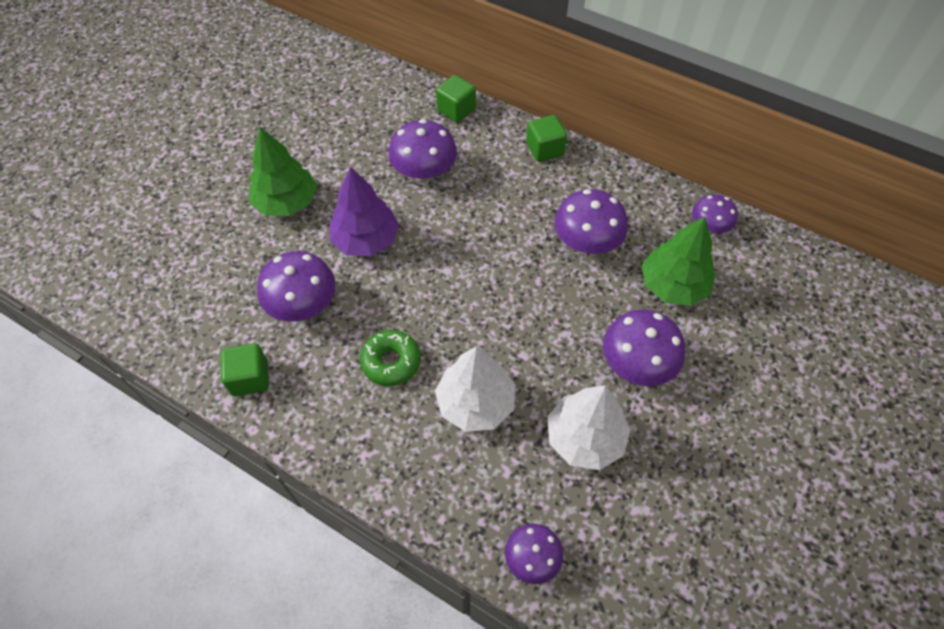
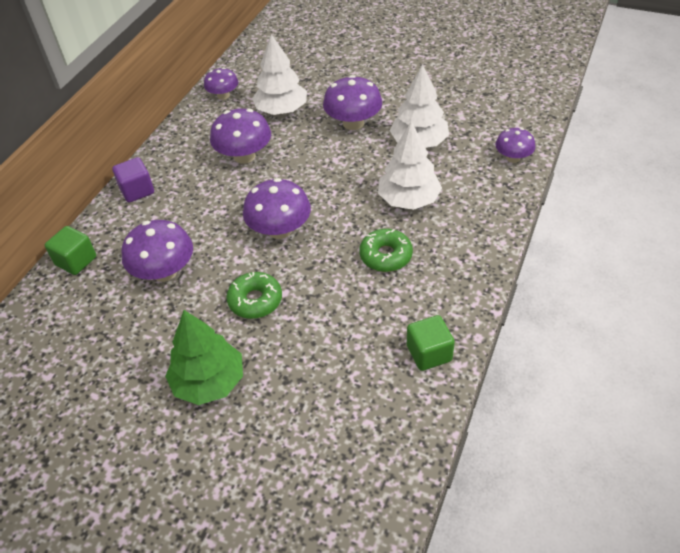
camera: 95 degrees left, 10 degrees down
purple mushroom [257,251,336,322] -> purple mushroom moved to [243,178,311,239]
purple tree [330,167,399,256] -> green donut [226,272,282,319]
green cube [526,115,567,162] -> purple cube [112,157,154,203]
green tree [642,217,715,306] -> white tree [252,34,307,115]

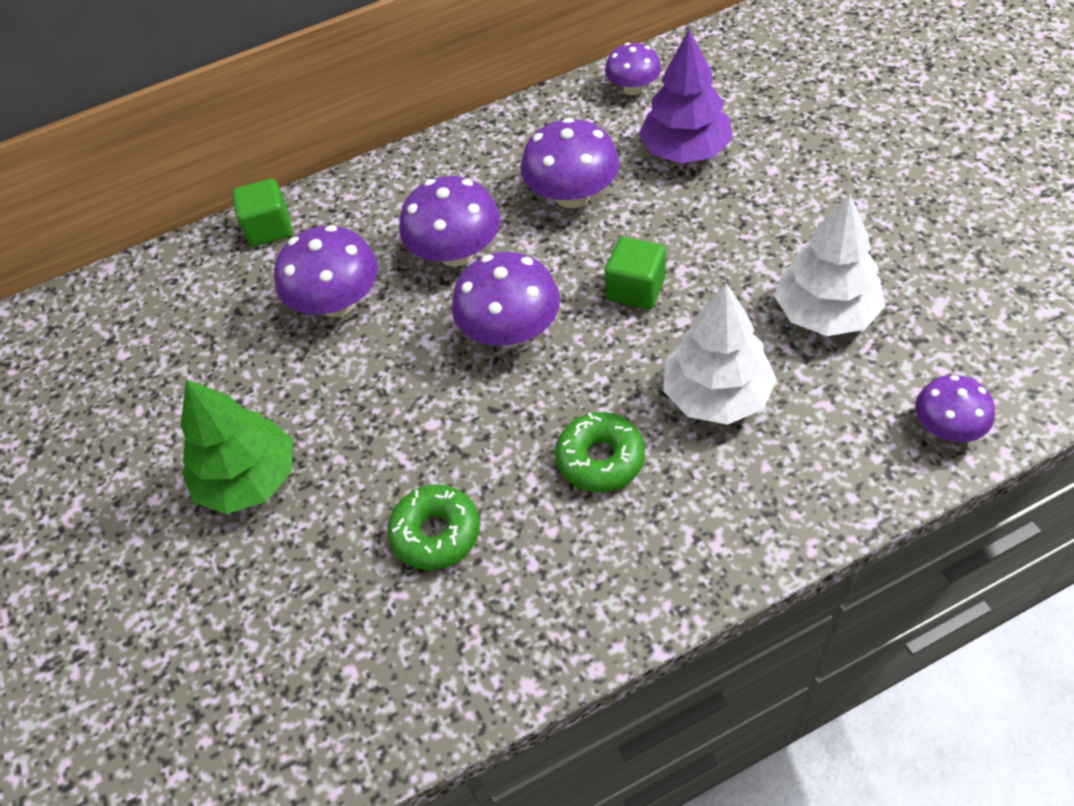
camera: 45 degrees right, 5 degrees up
purple cube [112,157,154,203] -> none
green donut [226,272,282,319] -> green donut moved to [388,484,480,570]
white tree [252,34,307,115] -> purple tree [639,30,733,164]
purple mushroom [323,75,382,130] -> purple mushroom moved to [399,176,500,267]
green cube [407,315,455,371] -> green cube moved to [605,237,666,310]

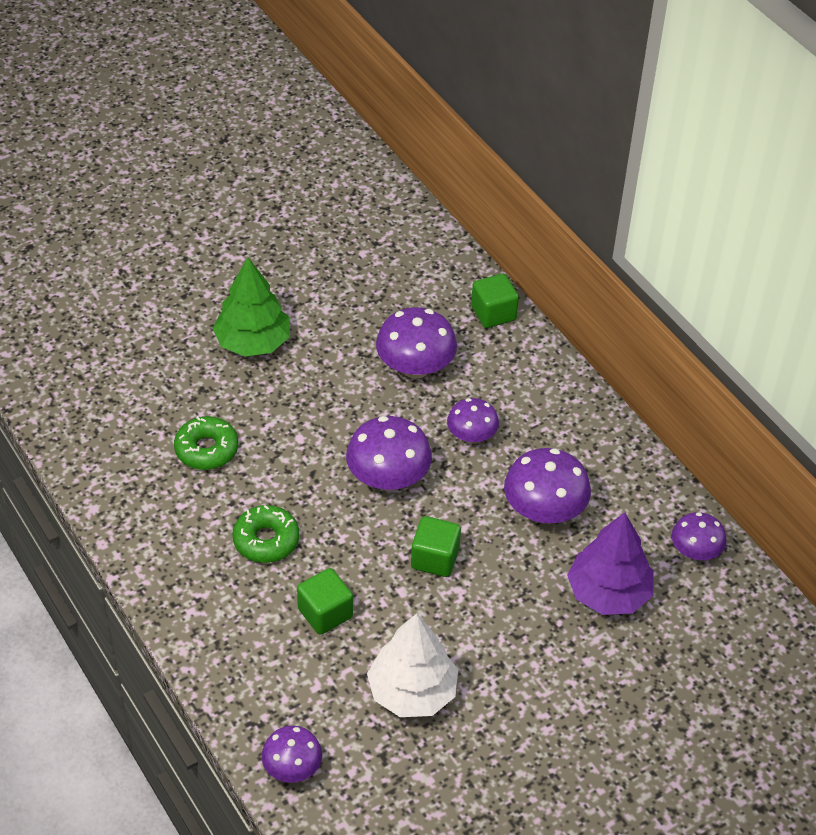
camera: 75 degrees right, 5 degrees down
purple mushroom [399,176,500,267] -> purple mushroom [447,398,499,444], size x0.62
white tree [663,283,777,425] -> green cube [297,568,353,635]

